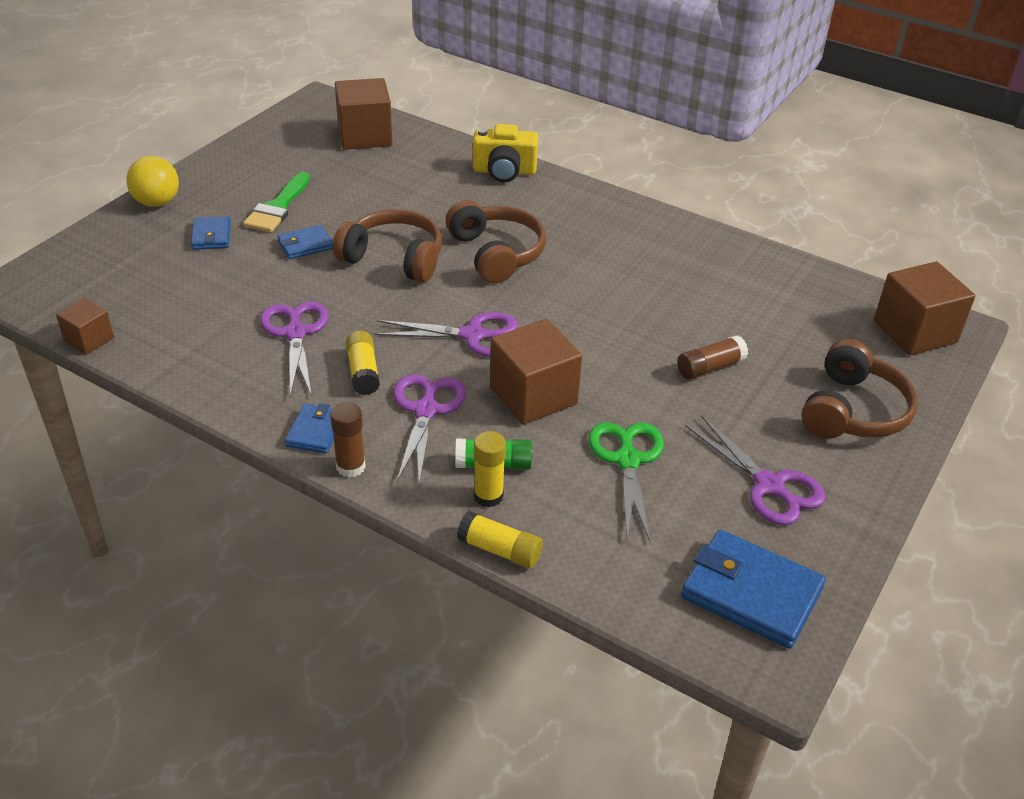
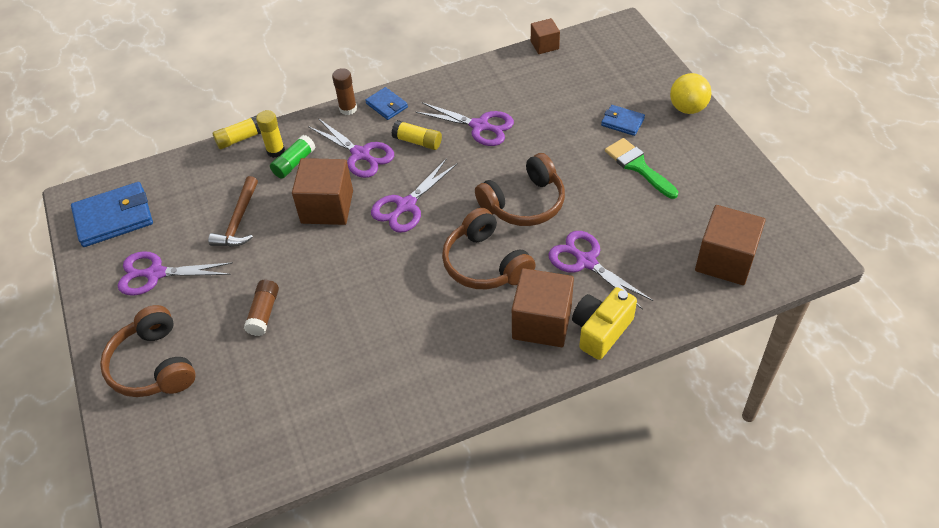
camera: 130 degrees right, 10 degrees up
blue wallet [277,225,333,259] -> none
brown headphones [445,200,546,284] -> brown headphones turned 45 degrees clockwise [442,208,536,289]
green scissors [588,422,664,542] -> brown hammer [208,176,258,247]
brown cube [874,262,975,356] -> brown cube moved to [512,268,574,347]
none -> purple scissors [548,231,653,310]

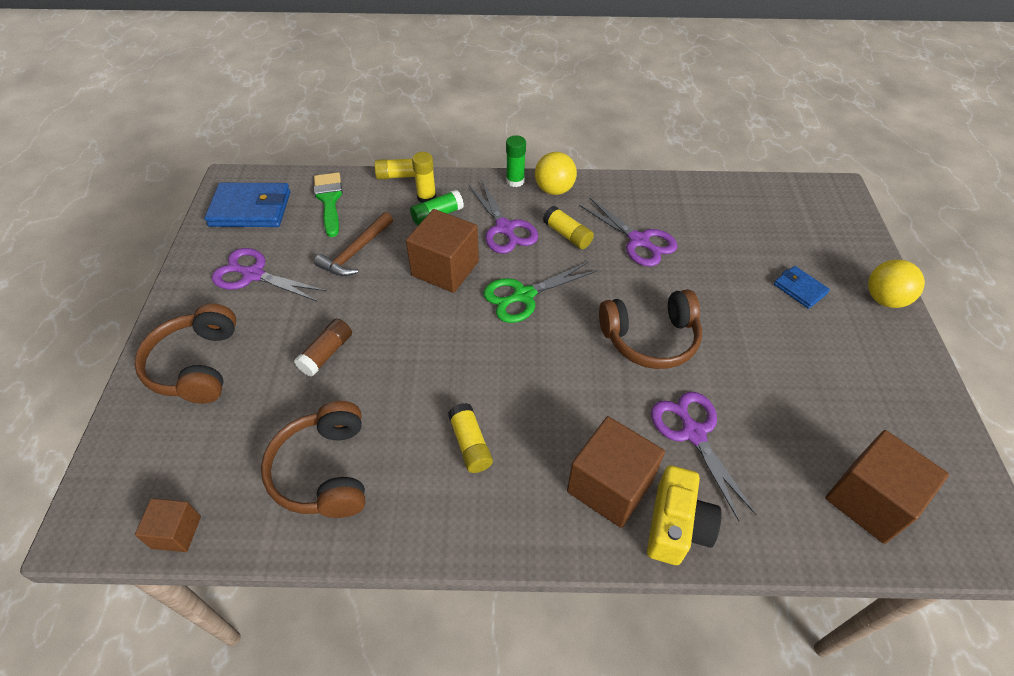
camera: 20 degrees right, 0 degrees up
brown glue stick [332,68,357,115] -> green glue stick [506,135,526,187]
blue wallet [365,87,408,120] -> yellow ball [535,152,577,195]
purple scissors [371,158,458,233] -> green scissors [483,261,598,323]
brown headphones [442,208,536,289] -> brown headphones moved to [261,401,365,518]
brown cube [531,18,560,54] -> brown cube moved to [135,498,201,552]
yellow camera [572,287,637,360] -> yellow camera turned 135 degrees clockwise [647,465,722,565]
green brush [605,138,678,199] -> green brush moved to [314,172,343,237]
none -> yellow glue stick [448,403,493,473]

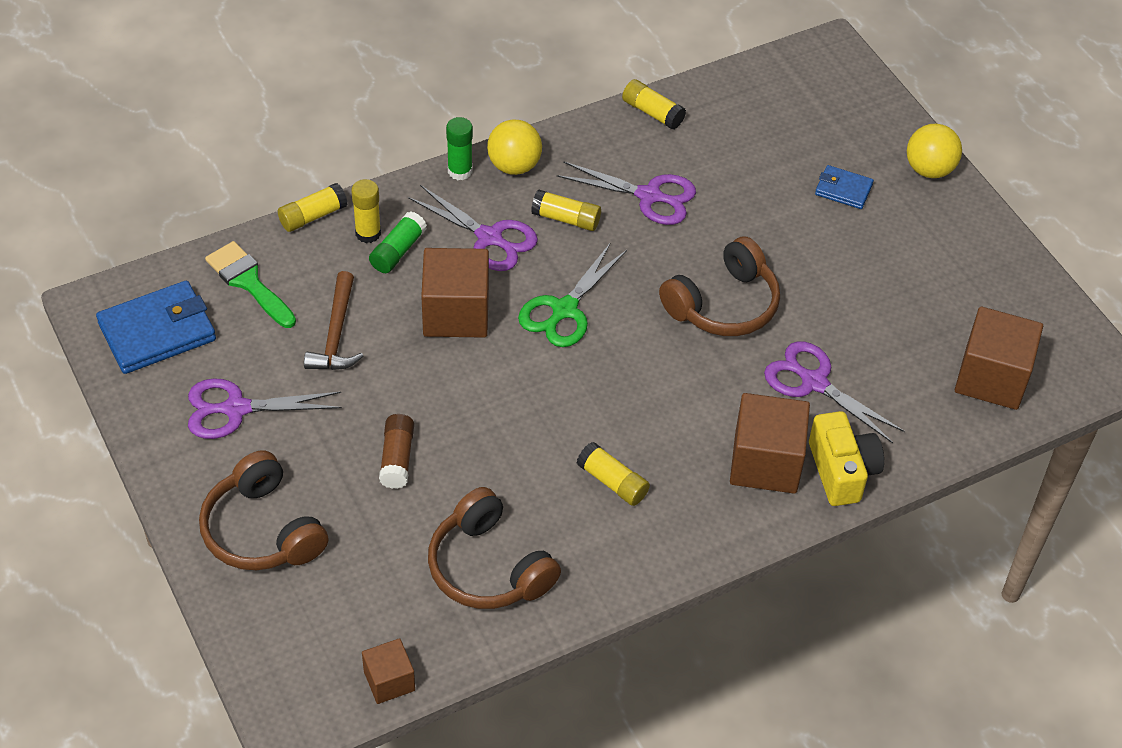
camera: 30 degrees left, 0 degrees up
none -> yellow glue stick [622,79,686,129]

